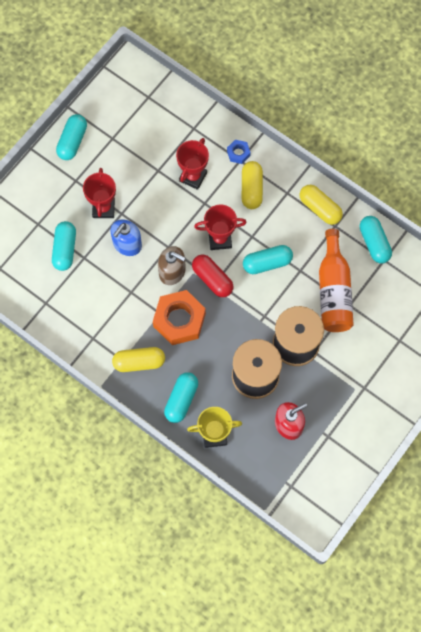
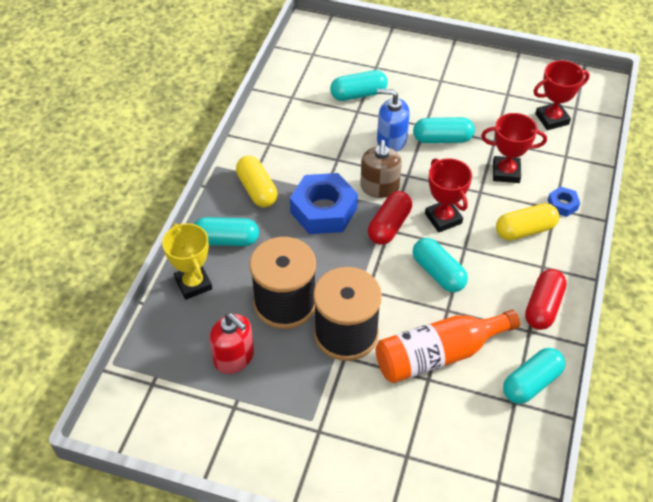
camera: 70 degrees right, 20 degrees down
turquoise capsule [56,114,87,160] -> turquoise capsule moved to [413,117,475,143]
red trophy [83,168,116,218] -> red trophy moved to [533,60,589,130]
orange nut [153,290,206,345] -> blue nut [290,173,358,234]
yellow capsule [300,185,343,225] -> red capsule [525,269,567,330]

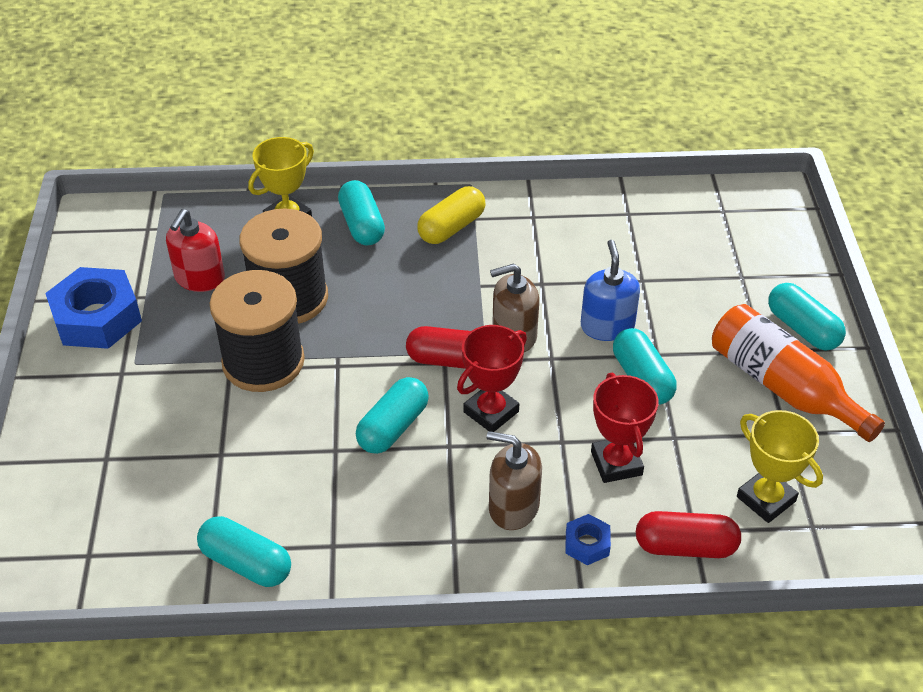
camera: 70 degrees right, 5 degrees down
blue nut [290,173,358,234] -> blue nut moved to [45,267,142,349]
turquoise capsule [330,70,388,101] -> turquoise capsule moved to [768,283,846,351]
orange bottle [376,310,520,383] -> orange bottle moved to [712,304,885,442]
yellow capsule [496,203,559,241] -> brown soap dispenser [487,431,542,530]
red capsule [525,269,567,330] -> red capsule moved to [636,511,741,558]
red trophy [533,60,589,130] -> yellow trophy [737,410,823,523]

